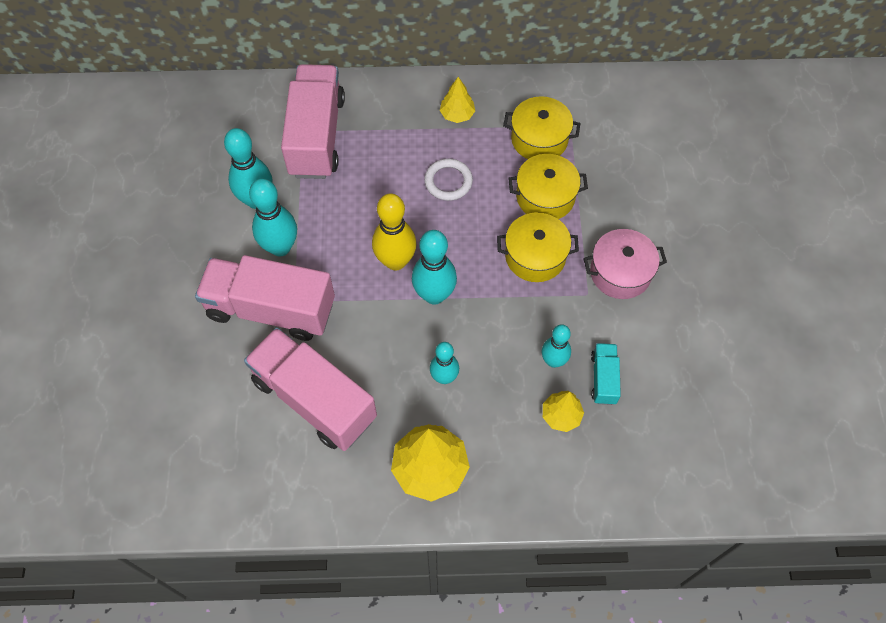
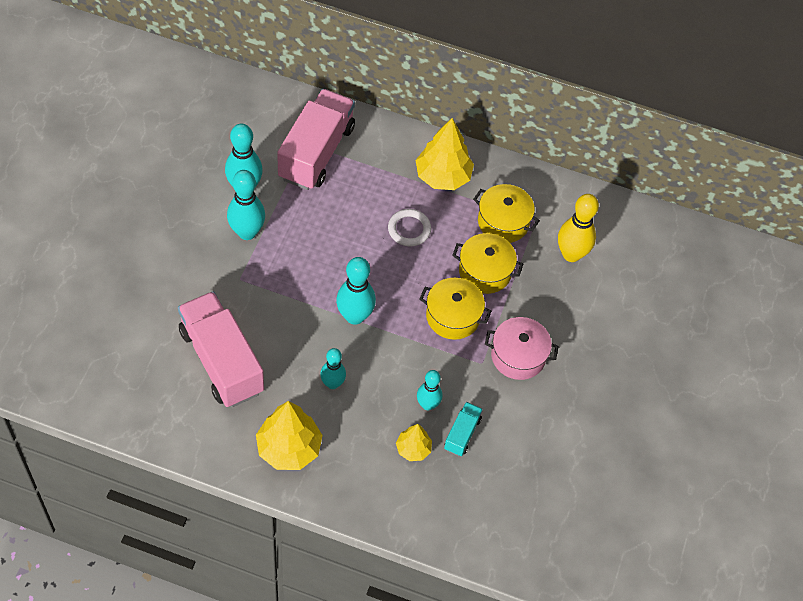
camera: 15 degrees right, 5 degrees down
pink truck [195,255,335,341] -> none
yellow bowling pin [372,193,417,271] -> yellow bowling pin moved to [558,194,599,262]
yellow tree [440,77,475,123] -> yellow tree [416,118,474,190], size x1.80

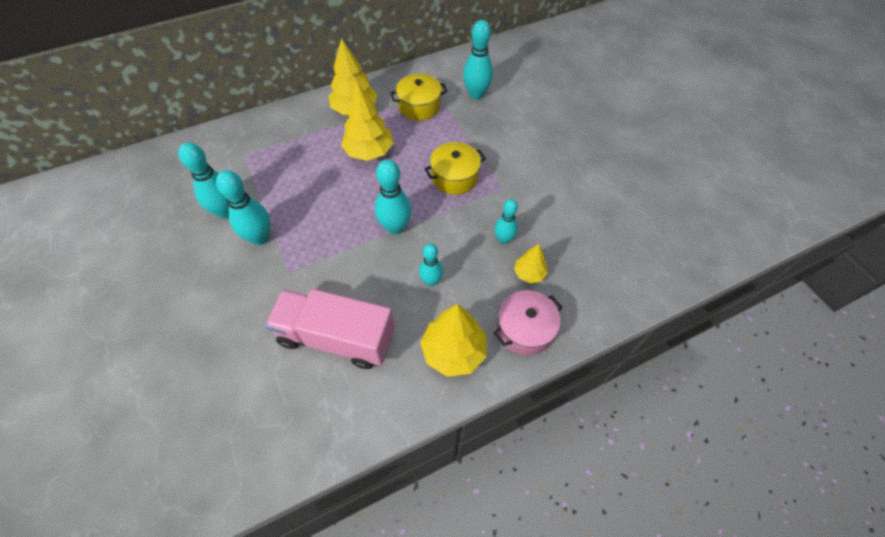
camera: 40 degrees left, 0 degrees up
pink truck [277,89,355,190] -> none
white ring [388,209,431,246] -> yellow tree [341,83,393,161]
turquoise truck [444,402,483,456] -> none
yellow pot [452,233,523,294] -> none
pink pot [485,317,559,380] -> pink pot moved to [493,290,563,356]
yellow bowling pin [558,194,599,262] -> turquoise bowling pin [463,20,493,99]

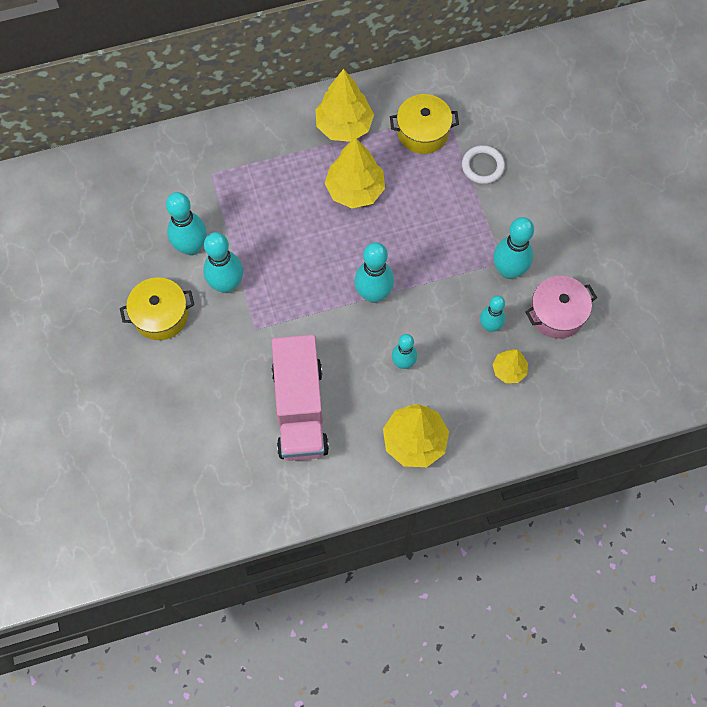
camera: 10 degrees right, 10 degrees up
pink truck [265,289,395,369] -> pink truck turned 120 degrees counterclockwise [272,335,329,461]
yellow pot [424,142,486,195] -> yellow pot moved to [120,277,194,340]
turquoise bowling pin [463,20,493,99] -> turquoise bowling pin moved to [493,217,534,279]
pink pot [493,290,563,356] -> pink pot moved to [525,276,597,339]
none -> white ring [462,145,505,184]

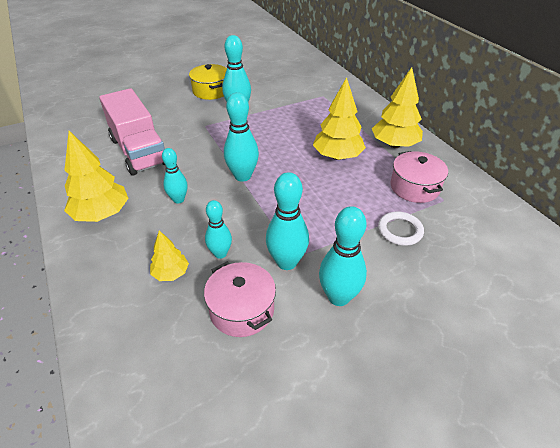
camera: 80 degrees right, 25 degrees down
turquoise bowling pin [166,192,207,256] -> turquoise bowling pin moved to [319,206,367,306]
pink truck [272,335,329,461] -> pink truck turned 105 degrees counterclockwise [99,88,165,175]
yellow pot [390,94,459,154] -> pink pot [390,151,448,203]

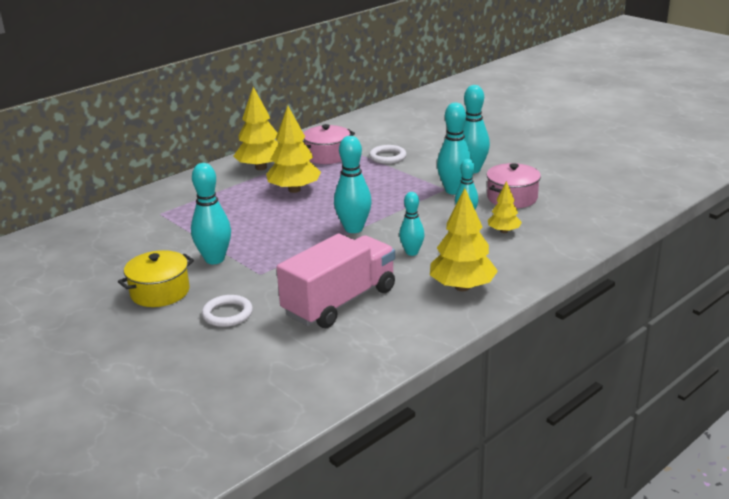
camera: 105 degrees left, 15 degrees down
none -> white ring [202,295,253,327]

